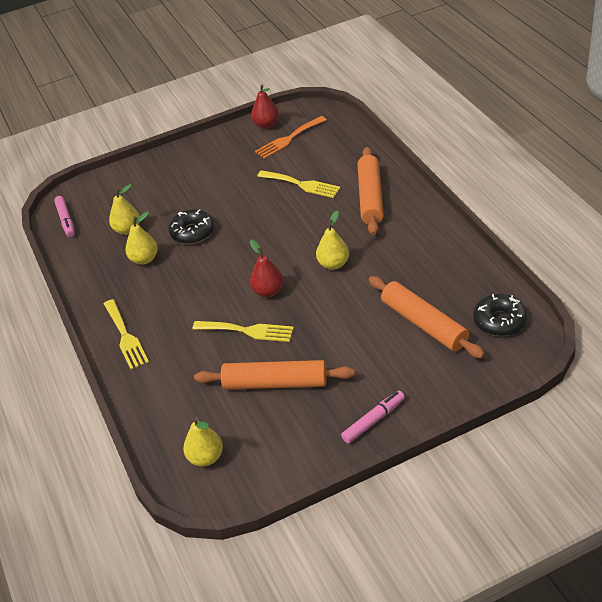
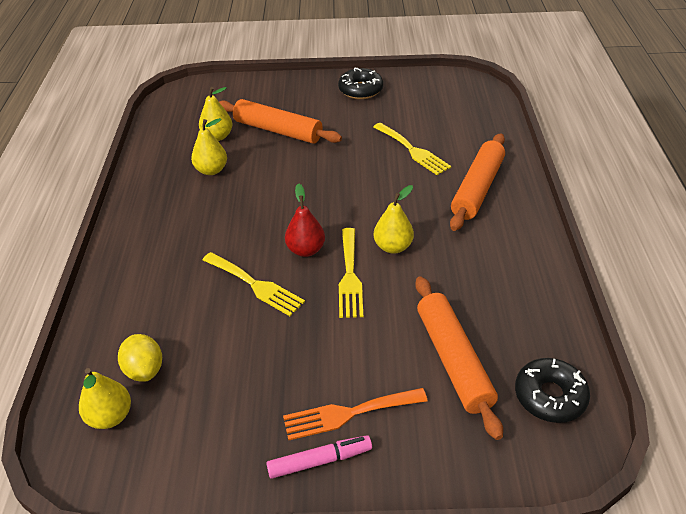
camera: 20 degrees right, 0 degrees up
pink marker [54,196,75,237] -> none
yellow fork [104,299,149,370] -> yellow fork moved to [339,228,363,318]
black donut [168,209,214,244] -> black donut moved to [338,68,383,99]
orange rolling pin [194,360,355,390] -> orange rolling pin moved to [219,99,342,144]
red pear [251,85,279,129] -> none
orange fork [255,116,327,159] -> orange fork moved to [283,388,427,441]
none -> yellow lemon [118,334,162,382]

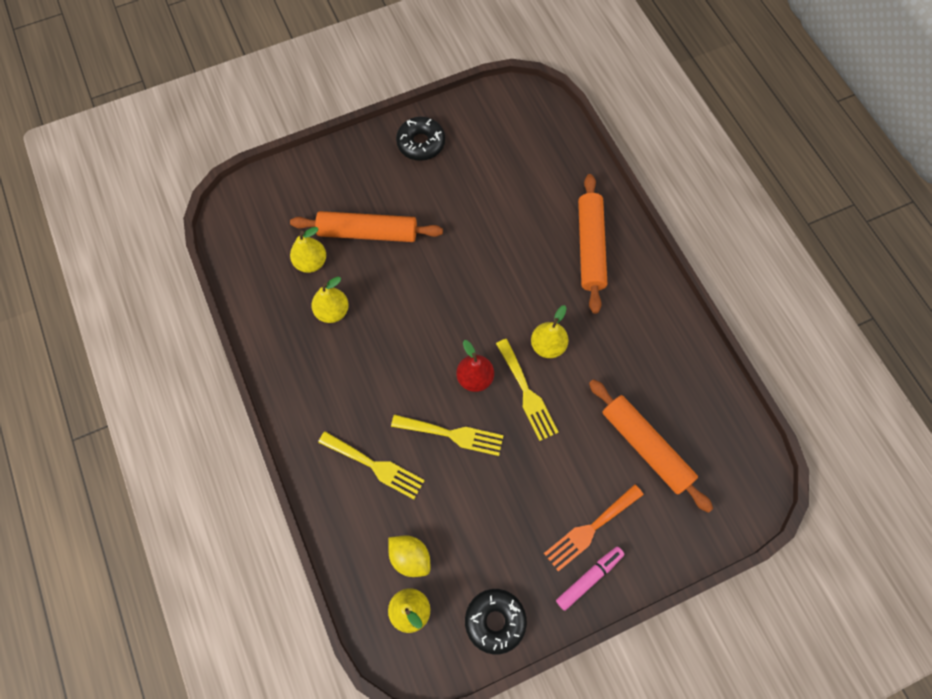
camera: 25 degrees left, 25 degrees up
yellow fork [373,123,451,175] -> yellow fork moved to [318,431,425,499]
black donut [515,358,590,423] -> black donut moved to [465,589,527,654]

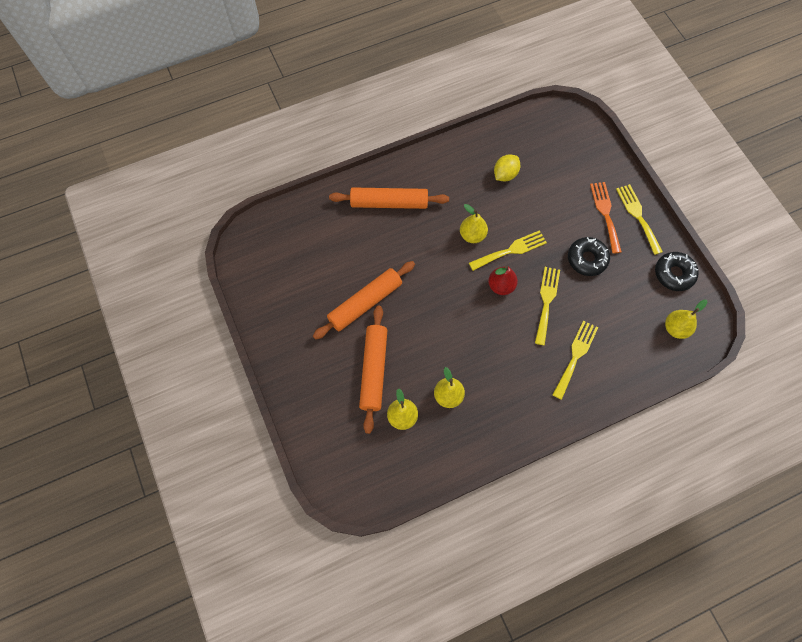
camera: 90 degrees left, 0 degrees up
yellow lemon [388,535,430,577] -> yellow lemon moved to [494,154,520,181]
black donut [396,117,445,161] -> black donut moved to [568,237,610,276]
orange fork [544,484,644,571] -> orange fork turned 150 degrees counterclockwise [590,182,622,254]
pink marker [556,546,624,611] -> yellow fork [616,184,663,255]
orange rolling pin [589,379,713,513] -> orange rolling pin moved to [313,261,415,340]

